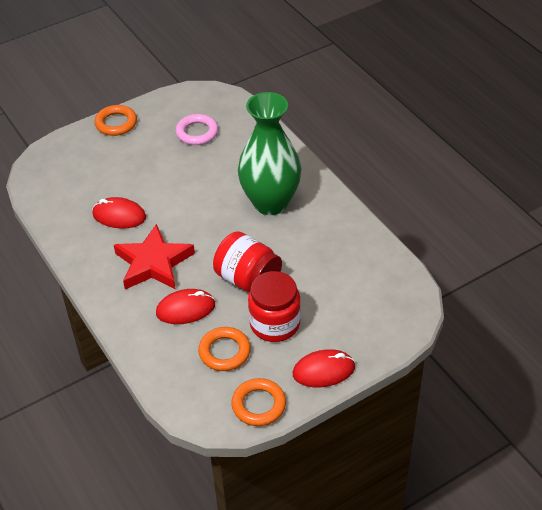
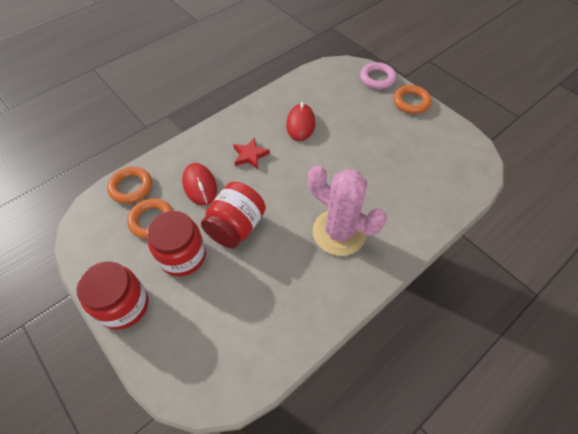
camera: 80 degrees right, 10 degrees up
red star [114,224,195,290] -> red star [233,137,270,169], size x0.54
pink ring [175,114,218,145] -> pink ring moved to [360,62,396,89]
orange ring [231,378,286,426] -> orange ring moved to [107,167,152,204]
green vase [238,92,301,215] -> pink cactus [308,165,387,256]
red mouse [293,349,355,387] -> red jar [77,261,149,330]

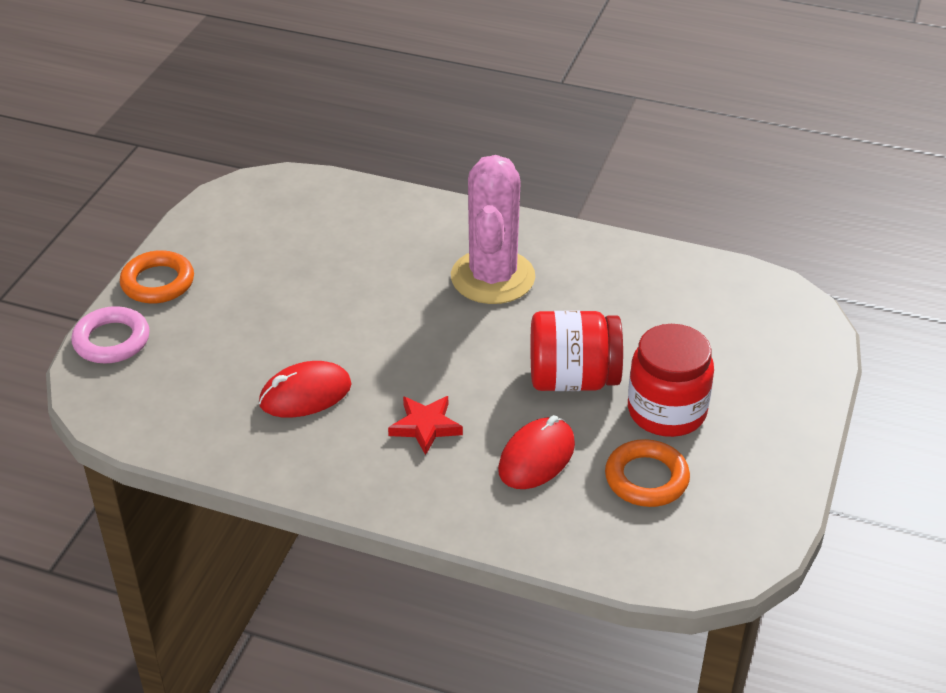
camera: 120 degrees left, 15 degrees down
red jar [77,261,149,330] -> none
orange ring [107,167,152,204] -> none

